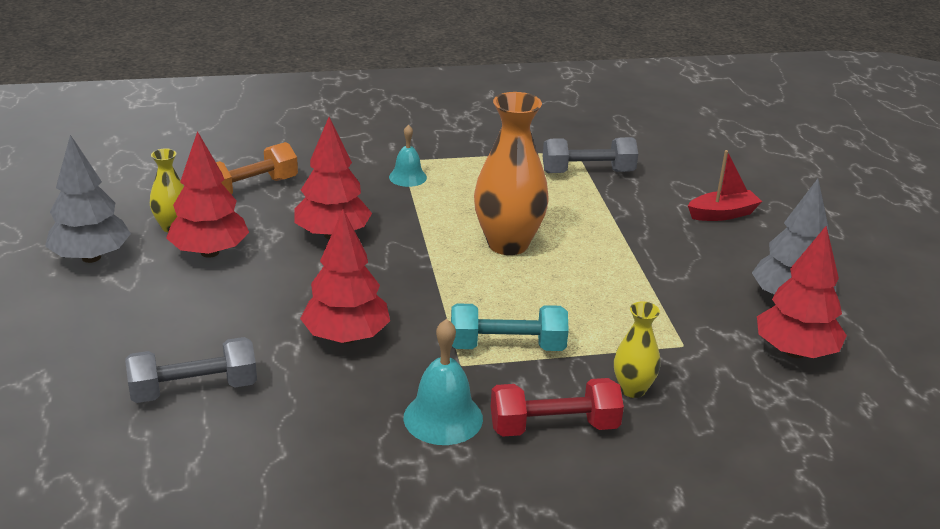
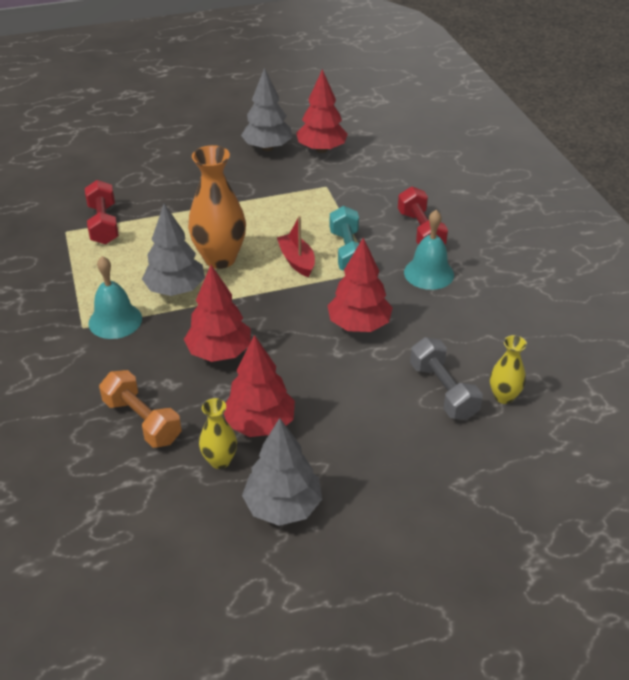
camera: 95 degrees left, 10 degrees up
turquoise bell [389,125,427,187] -> turquoise bell [88,256,142,339], size x1.55
grey dumbbell [543,137,638,173] -> red dumbbell [85,180,119,244]
yellow vase [614,301,660,398] -> yellow vase moved to [490,335,527,404]
red boat [688,150,762,221] -> red boat moved to [277,216,315,277]
none -> grey tree [142,204,205,296]

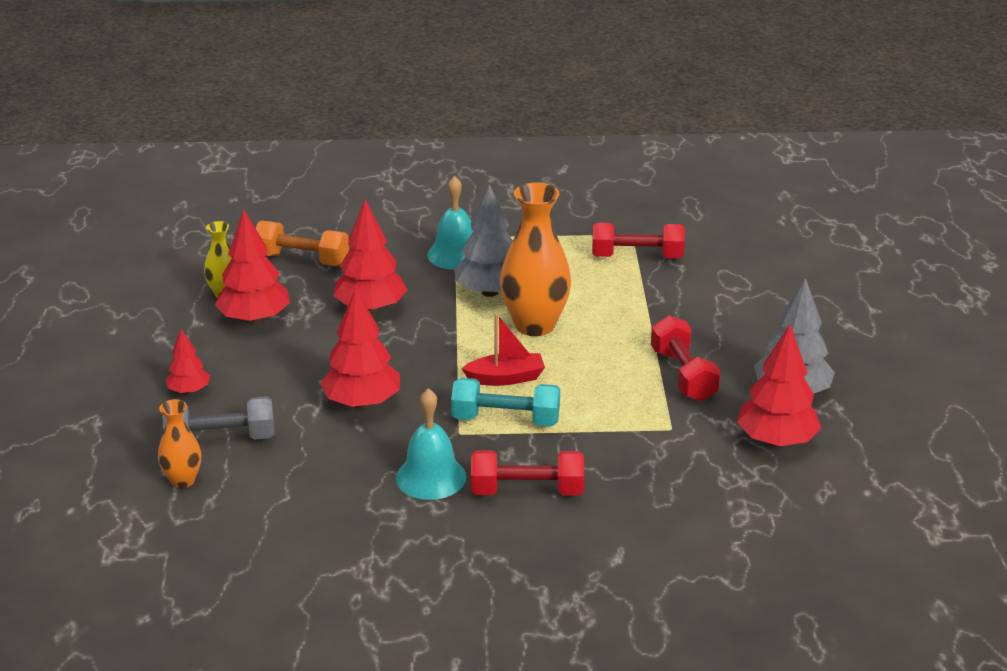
camera: 105 degrees right, 10 degrees down
orange dumbbell [99,370,182,448] -> orange dumbbell turned 45 degrees clockwise [256,221,349,266]
grey tree [242,418,322,526] -> none
yellow vase [490,335,527,404] -> orange vase [158,399,201,488]
none -> red tree [165,329,210,394]
none -> red dumbbell [651,315,721,401]

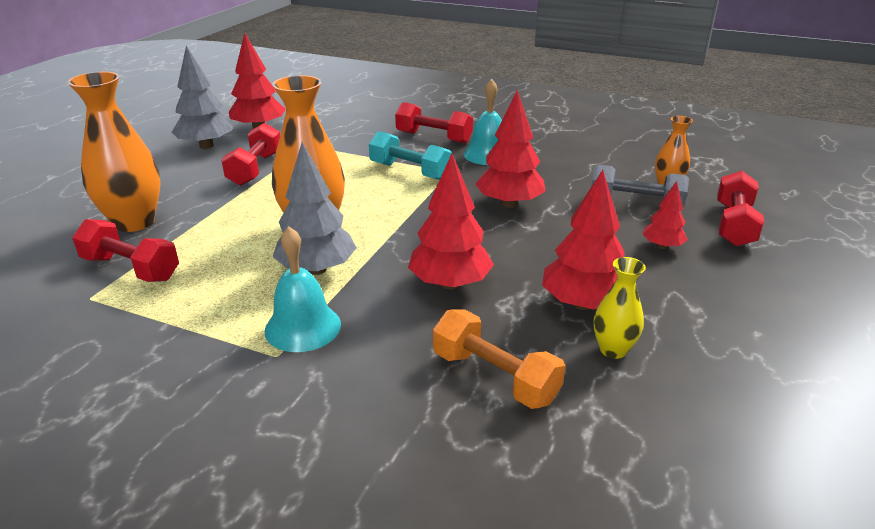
camera: 155 degrees left, 0 degrees up
red boat [461,313,545,386] -> none
none -> orange vase [67,72,161,232]
none -> red dumbbell [717,171,764,247]

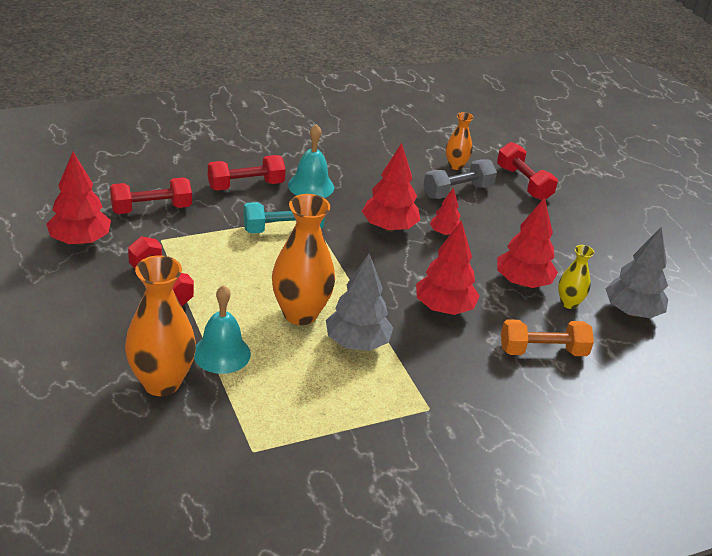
camera: 50 degrees left, 5 degrees up
red dumbbell [72,219,179,282] -> red dumbbell moved to [110,177,192,214]
grey tree [172,46,233,149] -> grey tree moved to [605,226,668,318]
turquoise bell [264,227,341,352] -> turquoise bell moved to [194,285,251,374]
red tree [643,181,688,249] -> red tree moved to [430,188,461,236]

